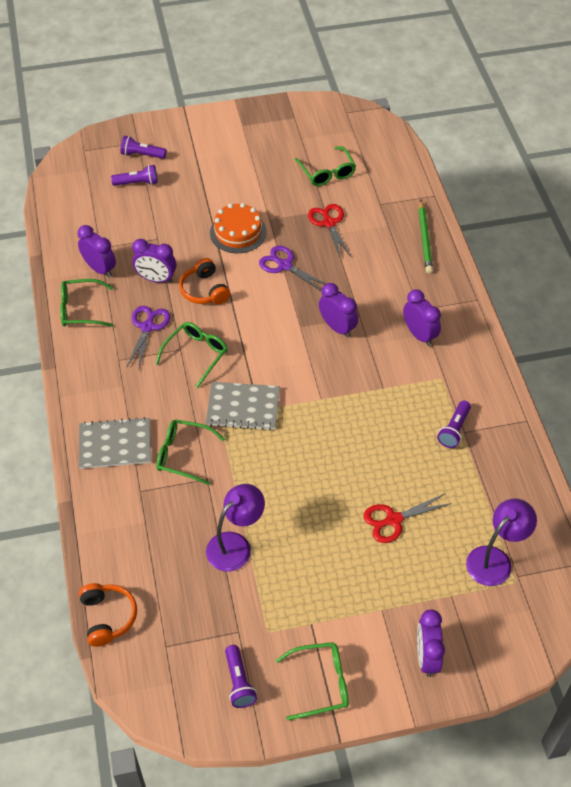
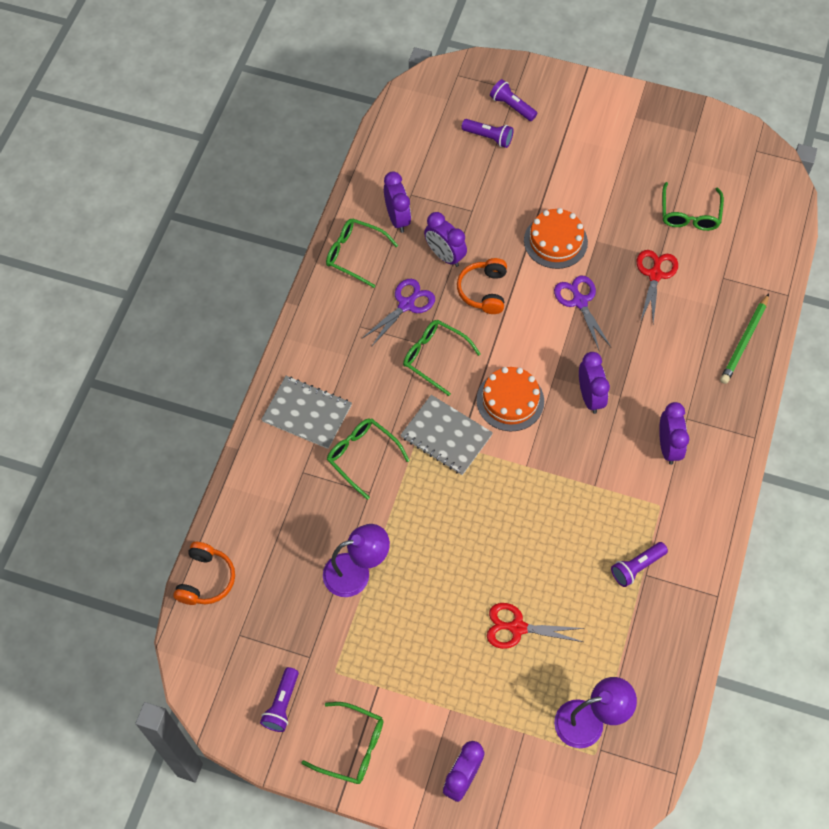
camera: 30 degrees right, 10 degrees up
green glasses [155,322,228,388] -> green glasses turned 120 degrees counterclockwise [403,320,480,396]
none -> orange cake [476,367,544,431]

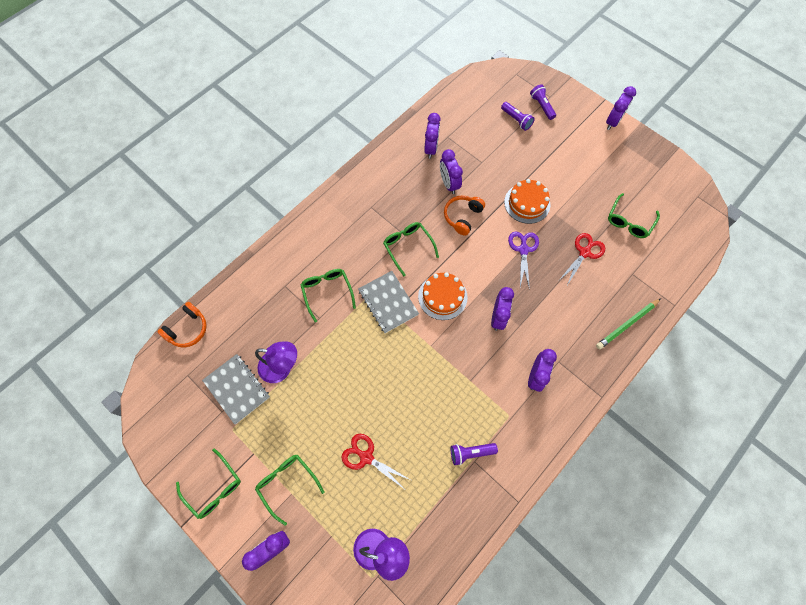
camera: 25 degrees right, 5 degrees up
purple flashlight [260,667,299,732] -> none
grey notebook [261,376,352,449] -> grey notebook moved to [202,354,270,425]
green glasses [326,218,398,288] -> green glasses moved to [255,455,325,526]
purple scissors [362,279,435,347] -> none
none -> purple clock [606,86,636,130]

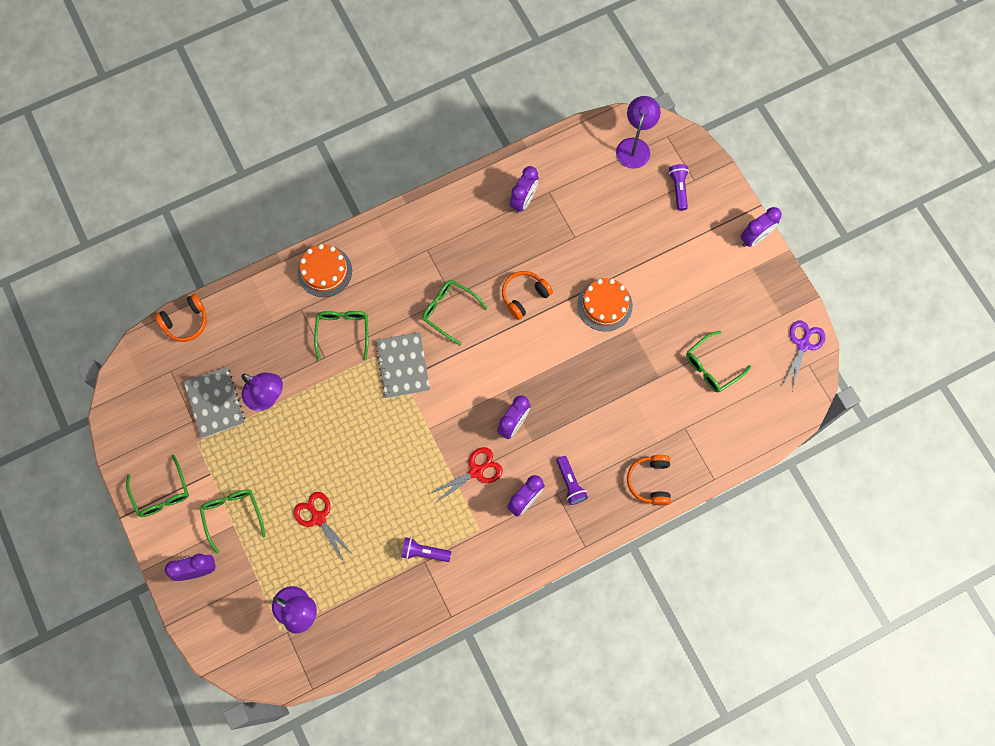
camera: 20 degrees right, 5 degrees up
green glasses [383,222,439,276] -> green glasses turned 45 degrees counterclockwise [422,280,487,345]
orange cake [418,272,468,320] -> orange cake moved to [297,244,352,297]
purple clock [440,149,463,194] -> none
purple flashlight [501,102,535,131] -> purple flashlight moved to [556,456,588,505]
purple scissors [508,232,539,290] -> purple scissors moved to [782,321,825,391]
red scissors [560,233,605,285] -> red scissors moved to [429,447,503,503]
green pencil [596,299,661,350] -> orange headphones [627,455,671,505]
none -> purple lamp [616,96,661,169]

